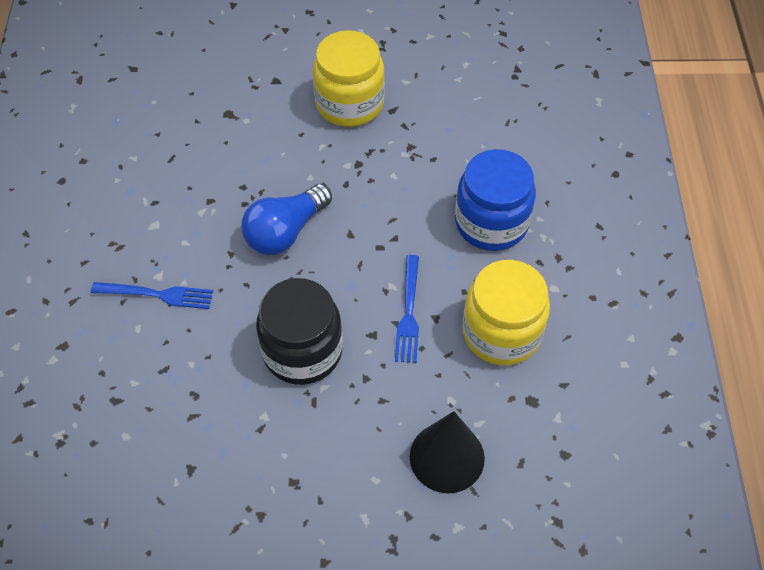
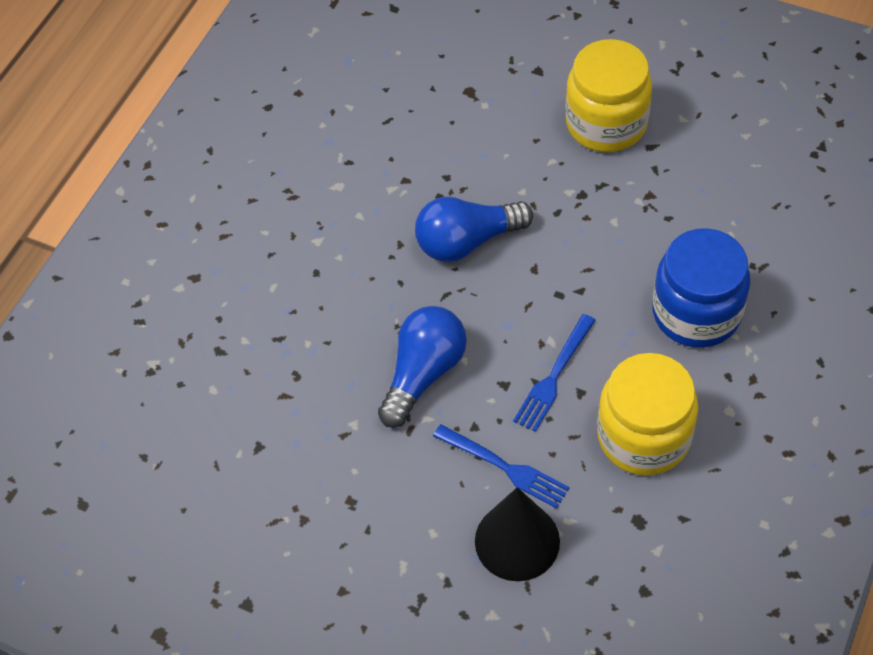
camera: 30 degrees right, 0 degrees up
blue fork [91,282,213,309] -> blue fork moved to [433,424,569,508]
black jar [256,278,343,385] -> blue light bulb [378,306,467,428]

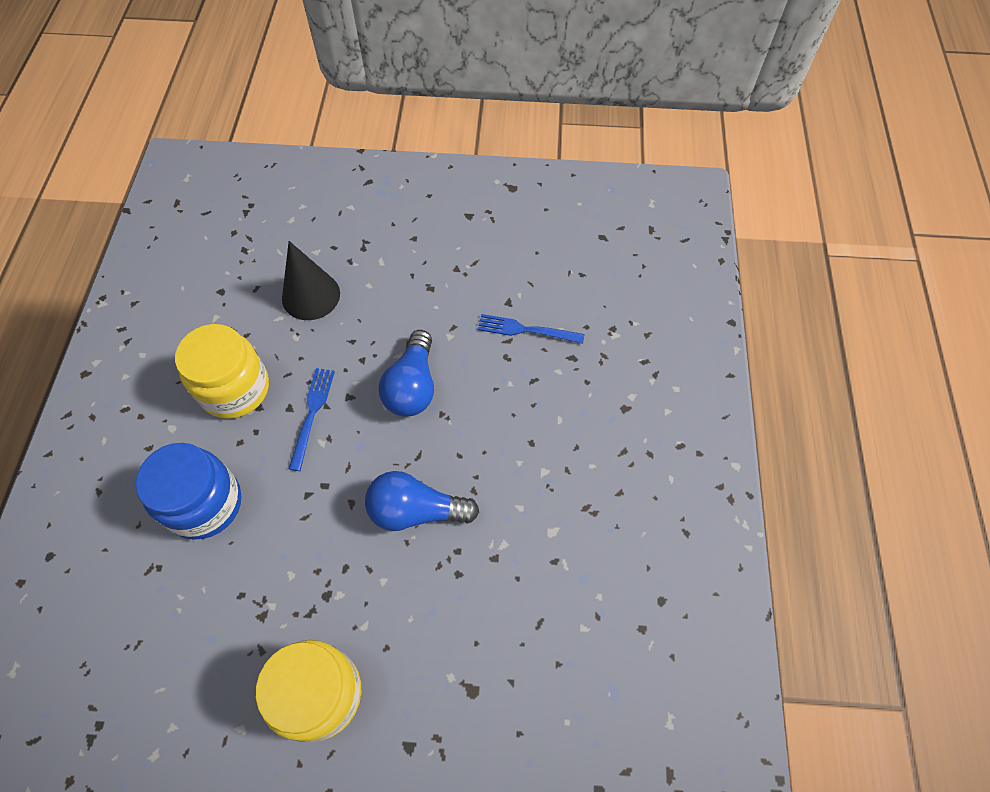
camera: 155 degrees right, 5 degrees up
blue light bulb [415,197,533,262] -> blue light bulb turned 135 degrees counterclockwise [365,471,479,531]
blue fork [433,424,569,508] -> blue fork moved to [478,314,585,344]

